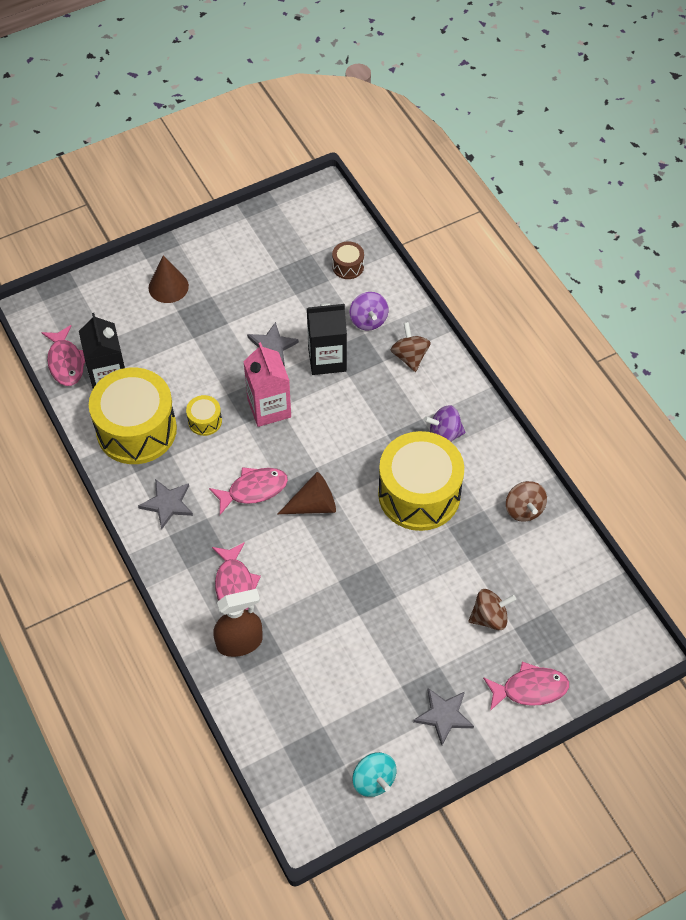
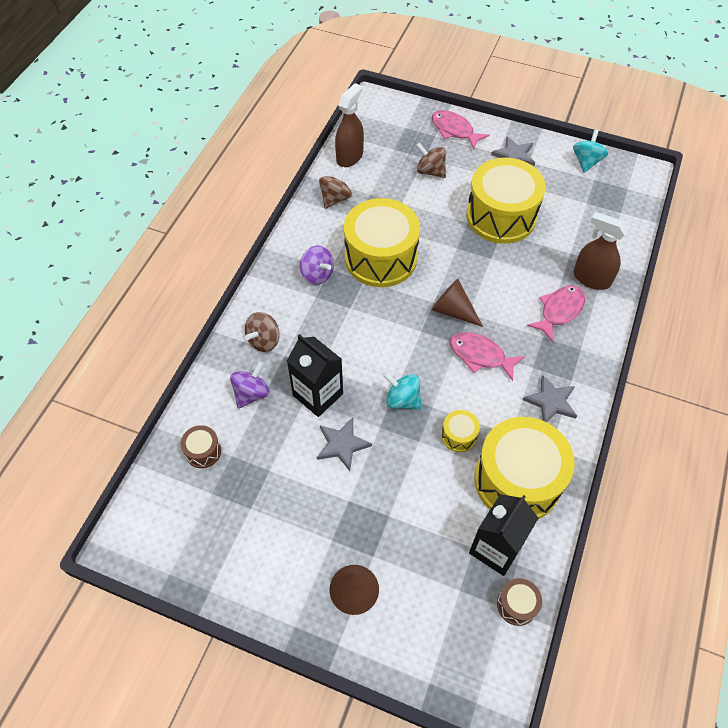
camera: 130 degrees left, 0 degrees up
pink fish [41,325,85,386] -> brown drum [497,578,542,626]
pink carton [243,342,291,427] -> turquoise spinning top [384,372,422,410]
none -> brown spray bottle [335,83,364,167]
none -> yellow drum [466,158,546,244]

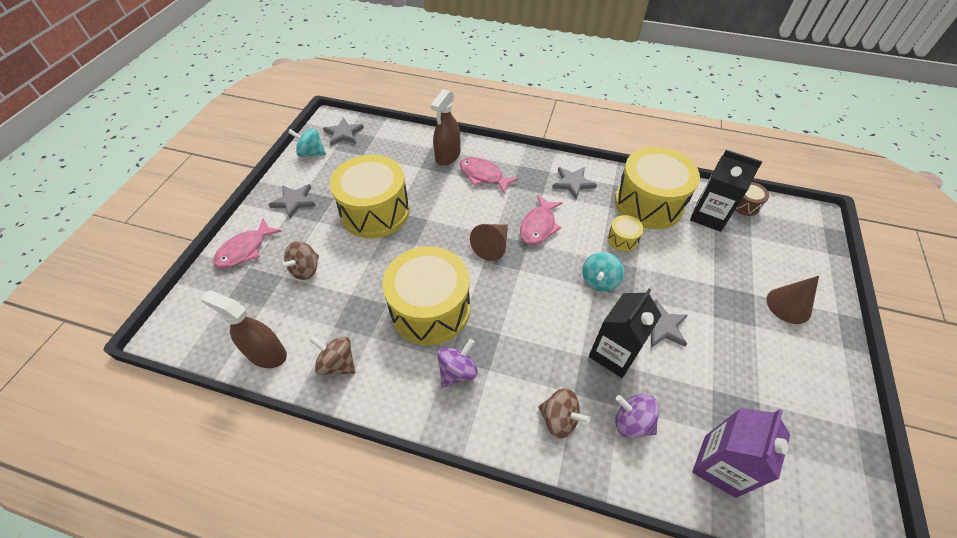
camera: 95 degrees left, 5 degrees down
brown drum [181,425,221,468] -> purple carton [692,408,790,498]
none -> grey star [323,117,364,146]

